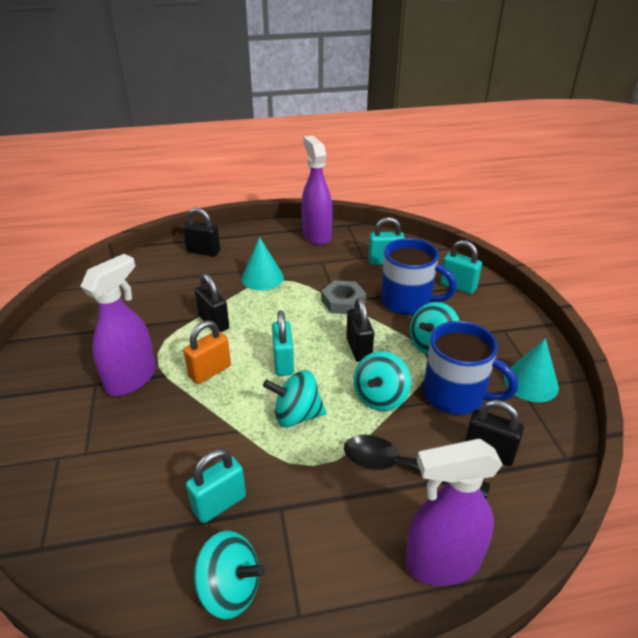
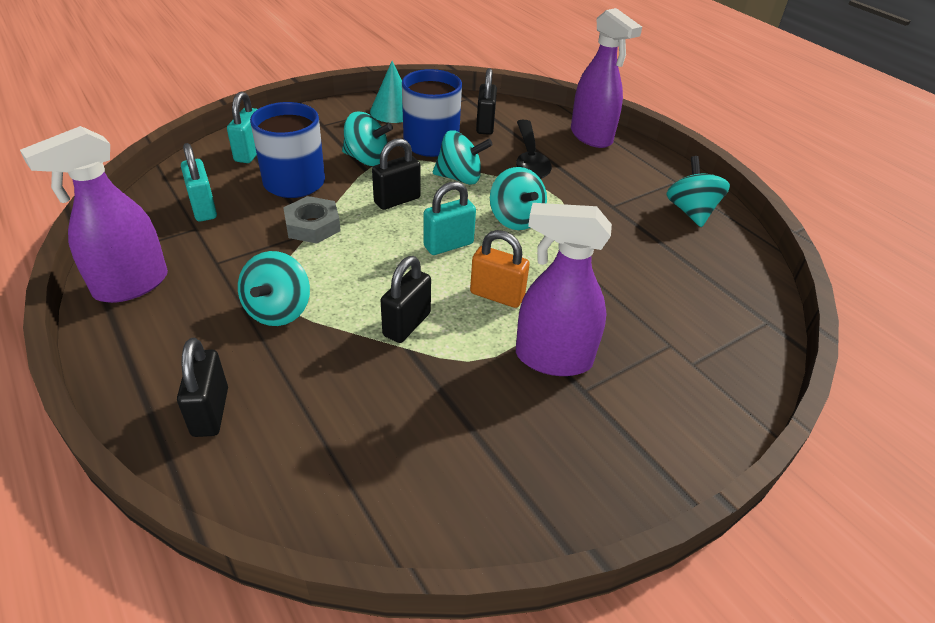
camera: 115 degrees left, 5 degrees up
turquoise padlock [186,449,246,524] -> none
turquoise cone [241,237,284,291] -> turquoise spinning top [238,251,310,326]

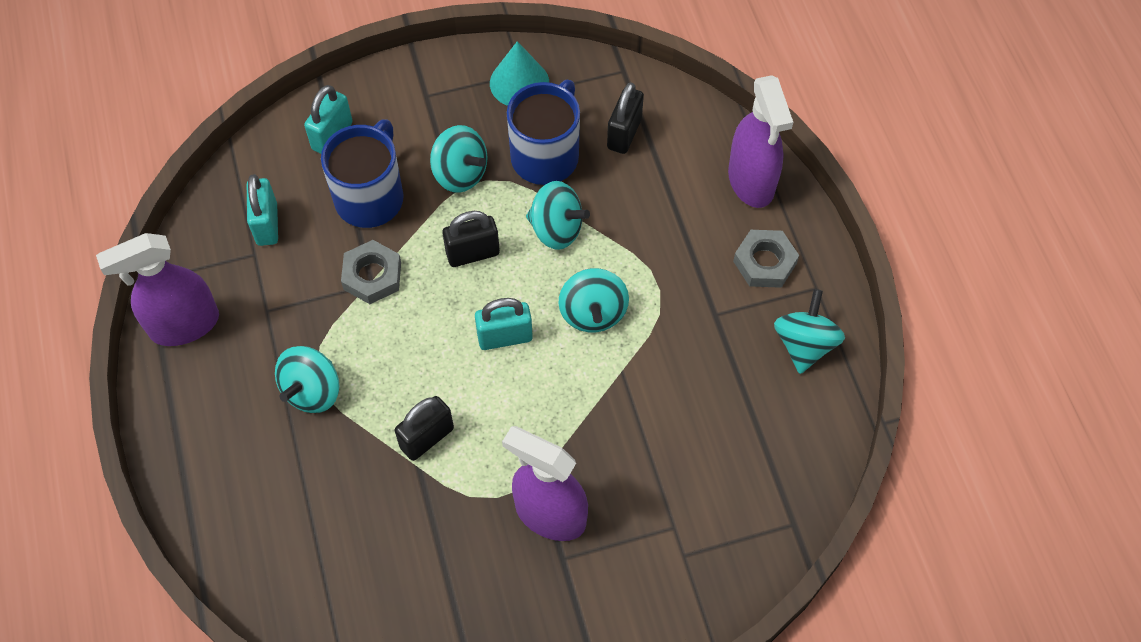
camera: 20 degrees right, 20 degrees up
black padlock [177,338,228,437] -> none
orange padlock [470,230,530,308] -> none
black spoon [516,120,552,179] -> none
none -> grey nut [733,230,799,288]

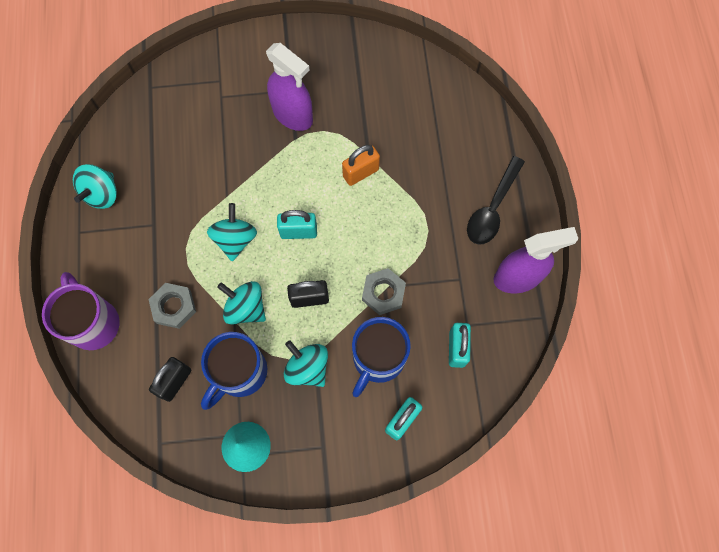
camera: 170 degrees left, 10 degrees up
turquoise spinning top [275,346,340,413] -> none
black padlock [395,396,454,461] -> orange padlock [342,145,380,186]
purple spray bottle [728,75,793,208] -> purple mug [42,272,119,350]
grey nut [733,230,799,288] -> grey nut moved to [148,283,196,329]
none -> black spoon [467,156,525,245]

